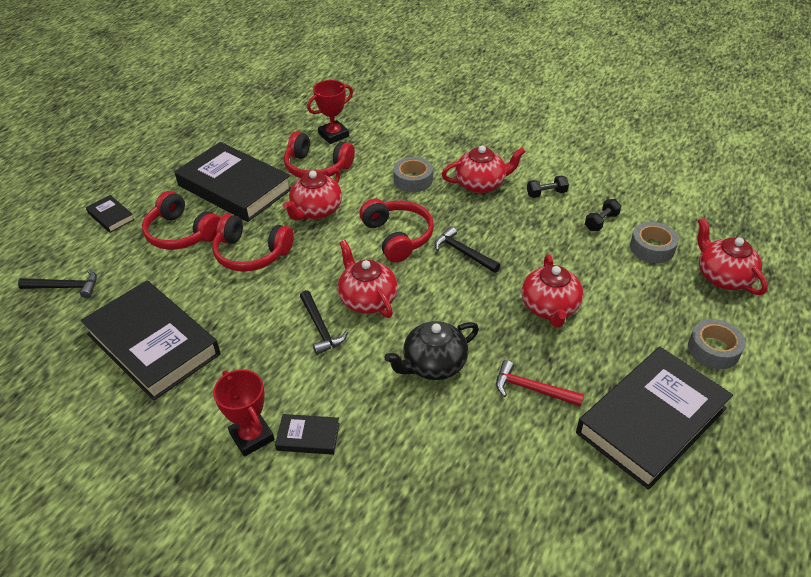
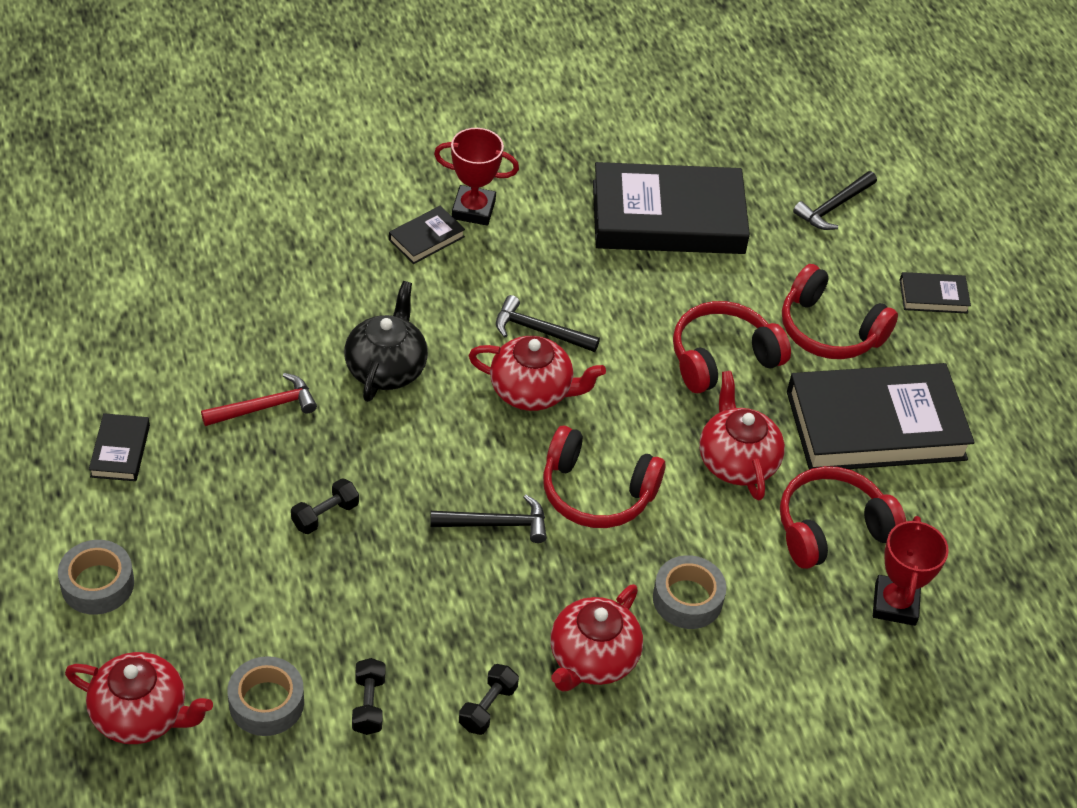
camera: 130 degrees right, 5 degrees up
red headphones [142,191,220,250] -> red headphones turned 135 degrees counterclockwise [782,264,898,359]
red teapot [522,254,583,327] -> black dumbbell [291,478,359,534]
black book [576,347,733,490] -> black book [89,413,150,481], size x0.42

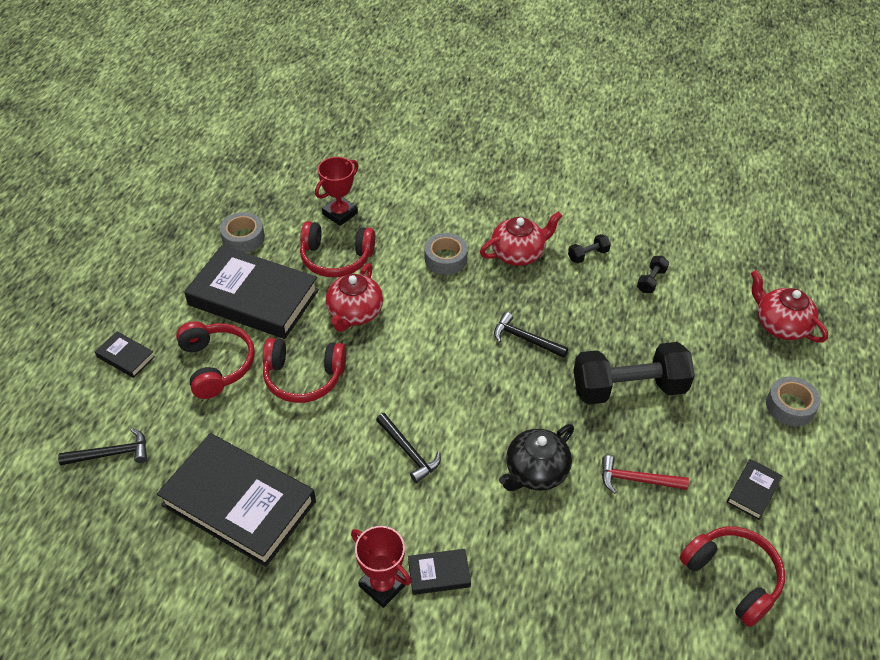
camera: 145 degrees left, 0 degrees up
grey tape [227,656,304,736] -> grey tape moved to [220,212,265,253]
black dumbbell [291,478,359,534] -> black dumbbell [574,342,695,405], size x2.39
red teapot [468,336,606,411] -> none
red headphones [543,426,666,528] -> red headphones moved to [680,527,785,627]

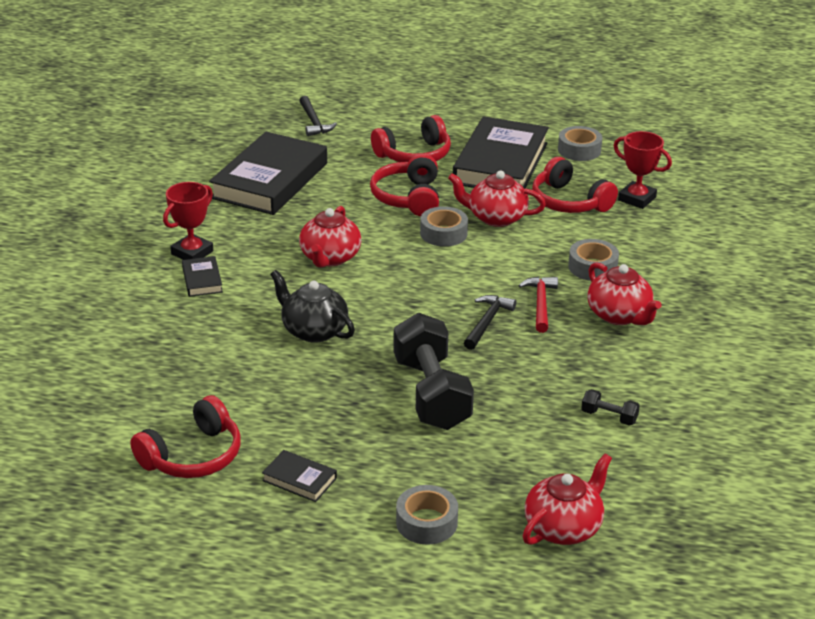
camera: 85 degrees right, 15 degrees down
black book [95,331,155,378] -> none
red headphones [300,221,375,277] -> red headphones turned 45 degrees counterclockwise [532,157,618,213]
black hammer [376,413,441,483] -> red teapot [299,206,361,268]
black dumbbell [568,234,611,263] -> none
red hammer [602,455,689,494] -> red hammer moved to [518,277,558,333]
none -> grey tape [420,206,468,247]

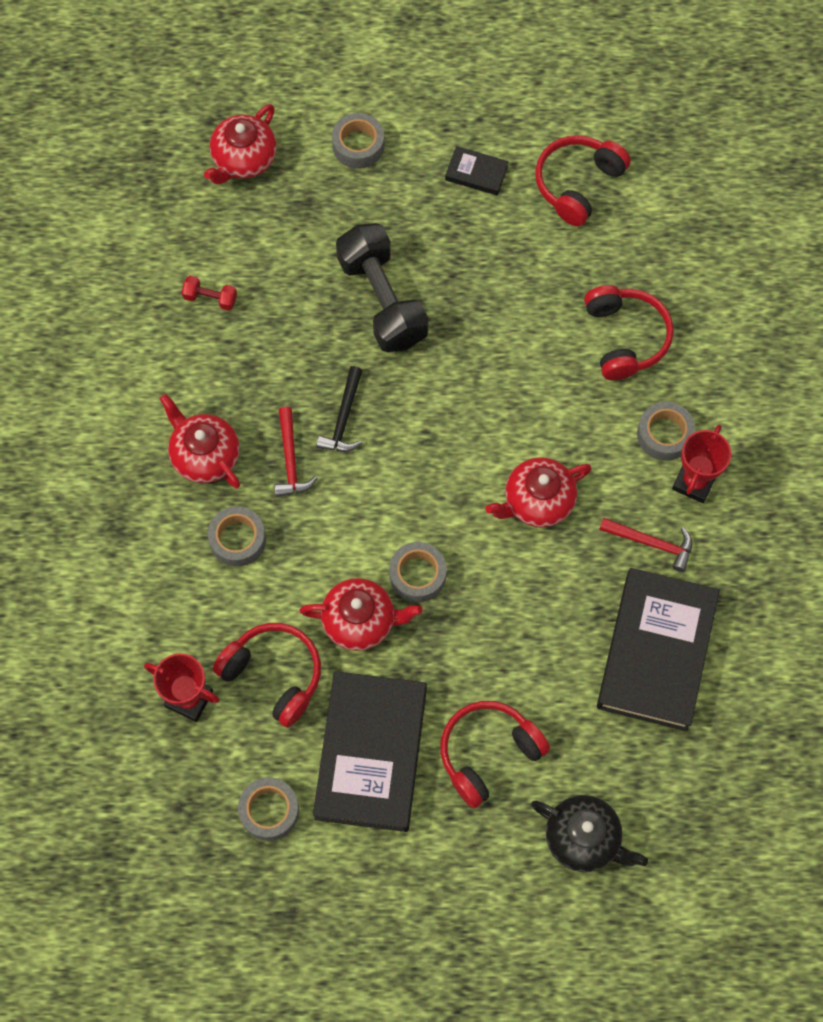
camera: 170 degrees right, 35 degrees up
black book [182,256,223,297] -> grey tape [637,402,695,461]
black teapot [270,270,355,343] -> black teapot moved to [531,795,648,872]
black hammer [299,96,337,136] -> none
red teapot [299,206,361,268] -> red teapot turned 120 degrees counterclockwise [485,457,592,527]
red headphones [370,153,439,216] -> red headphones moved to [584,285,674,380]
black dumbbell [581,389,640,426] -> red dumbbell [182,276,237,311]
none -> red hammer [599,518,692,572]

